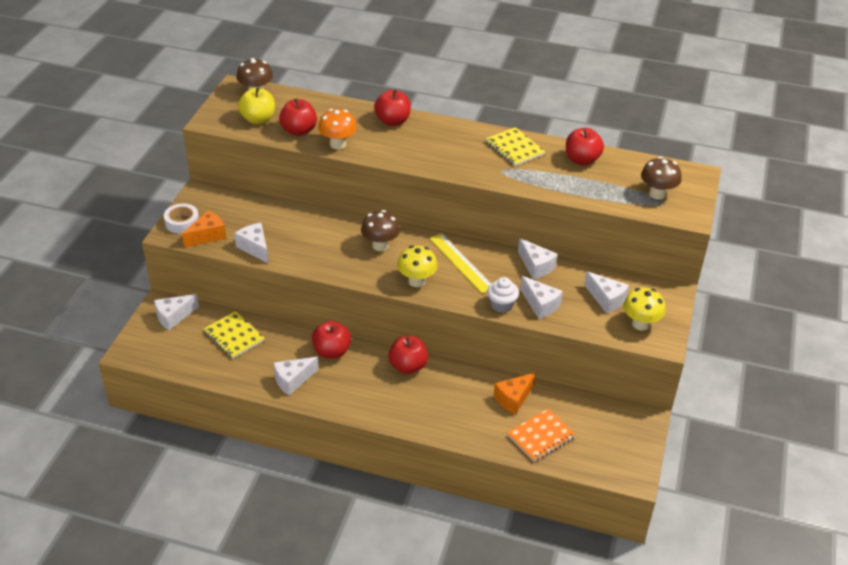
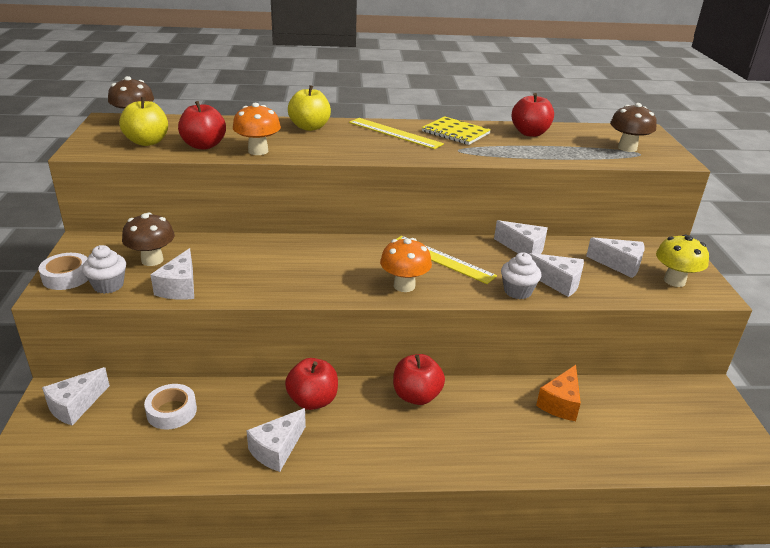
camera: 20 degrees left, 10 degrees down
orange cheese [182,210,226,247] -> white cupcake [82,245,126,294]
yellow notebook [204,311,265,359] -> white tape [144,384,197,430]
white cheese [234,223,269,264] -> white cheese turned 120 degrees counterclockwise [150,248,194,300]
brown mushroom [361,210,400,251] -> brown mushroom moved to [122,212,175,266]
red apple [374,89,411,126] -> yellow apple [288,85,331,131]
yellow mushroom [397,246,438,287] -> orange mushroom [380,238,432,292]
orange notebook [507,408,576,462] -> none
none -> yellow ruler [349,118,444,149]

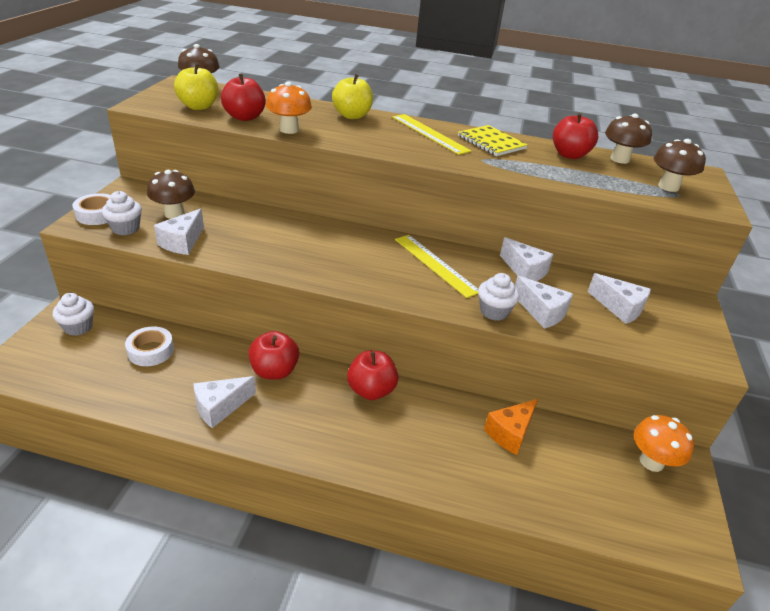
camera: 15 degrees right, 5 degrees up
white cheese [42,367,110,425] -> white cupcake [53,293,94,336]
orange mushroom [380,238,432,292] -> orange mushroom moved to [634,415,694,472]
yellow mushroom [656,235,709,287] -> none
none -> brown mushroom [605,114,652,164]

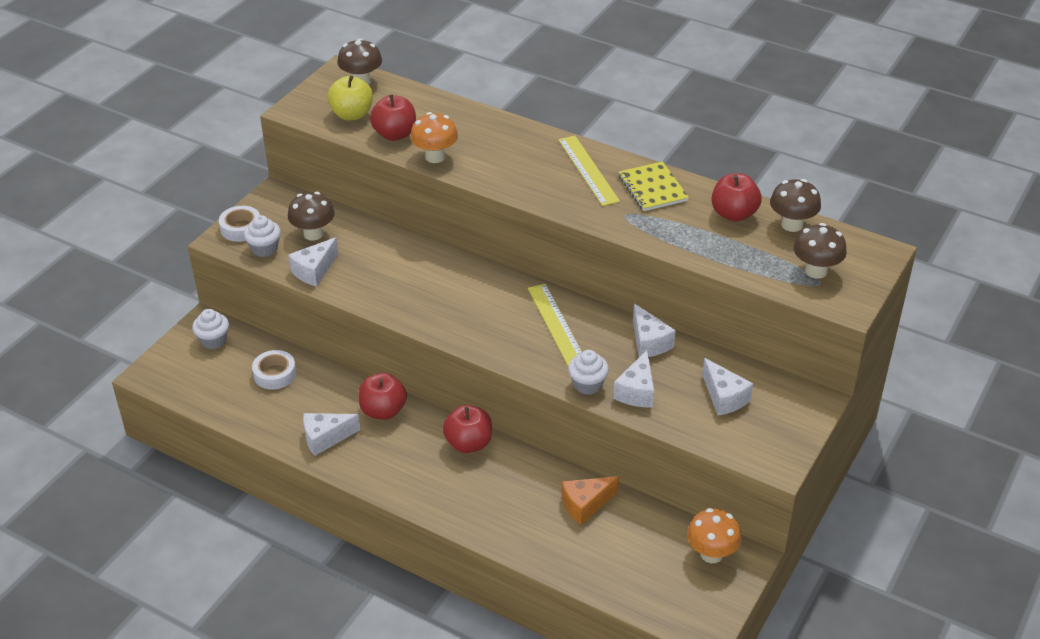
camera: 20 degrees right, 5 degrees up
yellow apple [332,74,373,119] -> none
white cheese [515,276,573,329] -> white cheese turned 45 degrees clockwise [613,350,654,407]

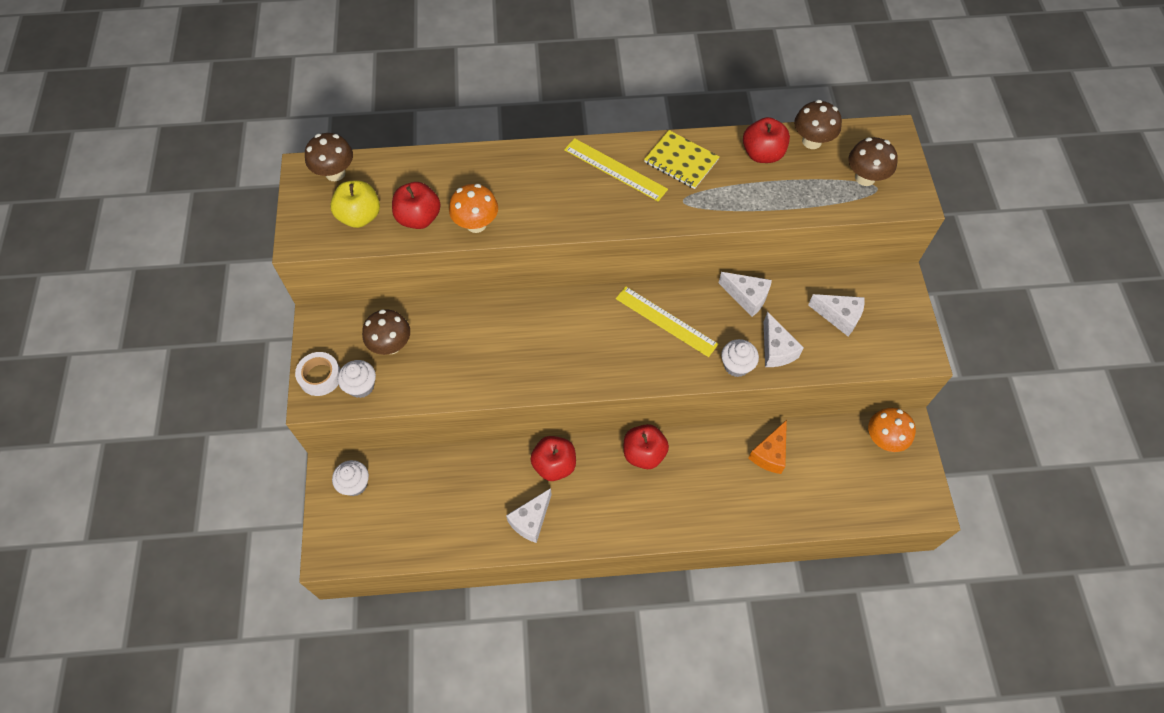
camera: 35 degrees left, 20 degrees up
white tape [252,350,296,390] -> none
white cheese [288,237,338,287] -> none

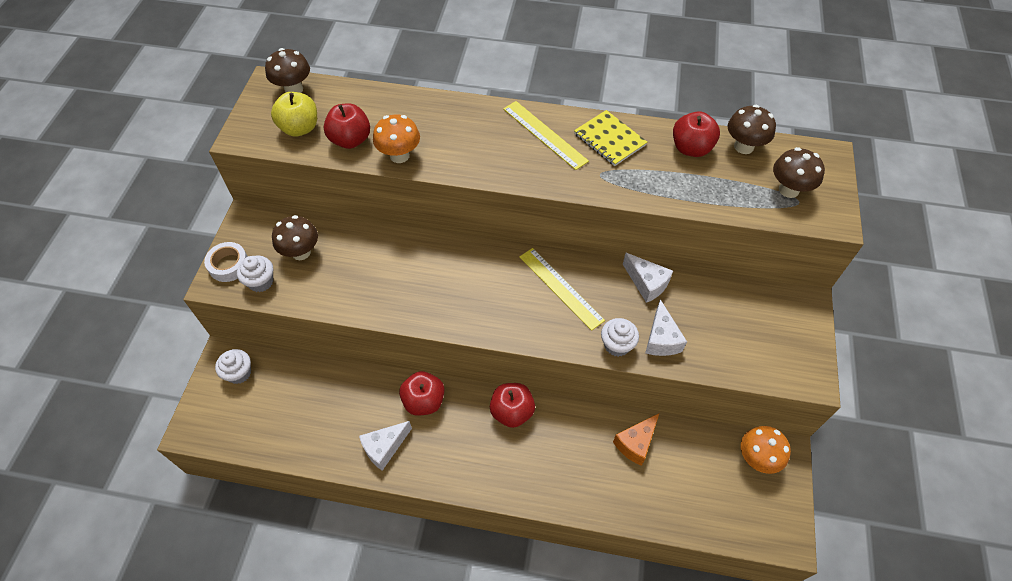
camera: 15 degrees right, 5 degrees down
white cheese [808,294,865,336] -> none

